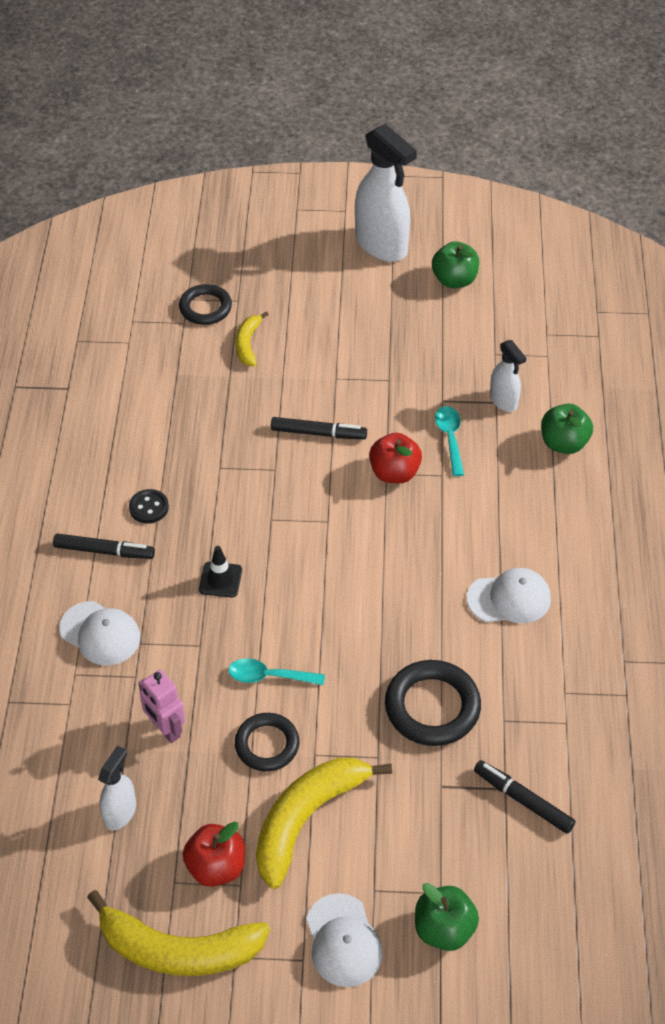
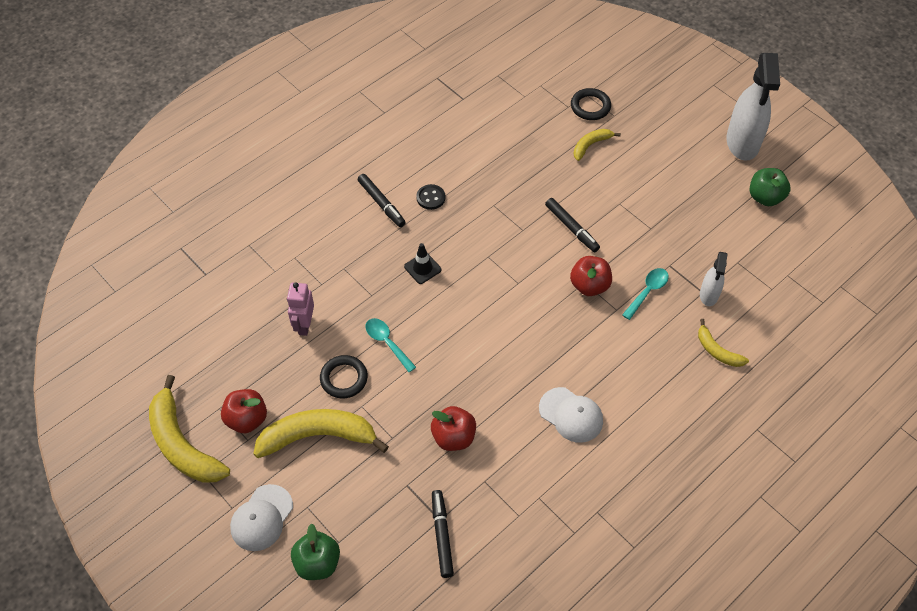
camera: 45 degrees right, 5 degrees up
white cap [59,601,140,666] -> none
white spray bottle [98,746,136,830] -> none
black ring [385,660,481,746] -> red apple [431,406,476,451]
green apple [541,404,593,454] -> yellow banana [698,319,749,367]

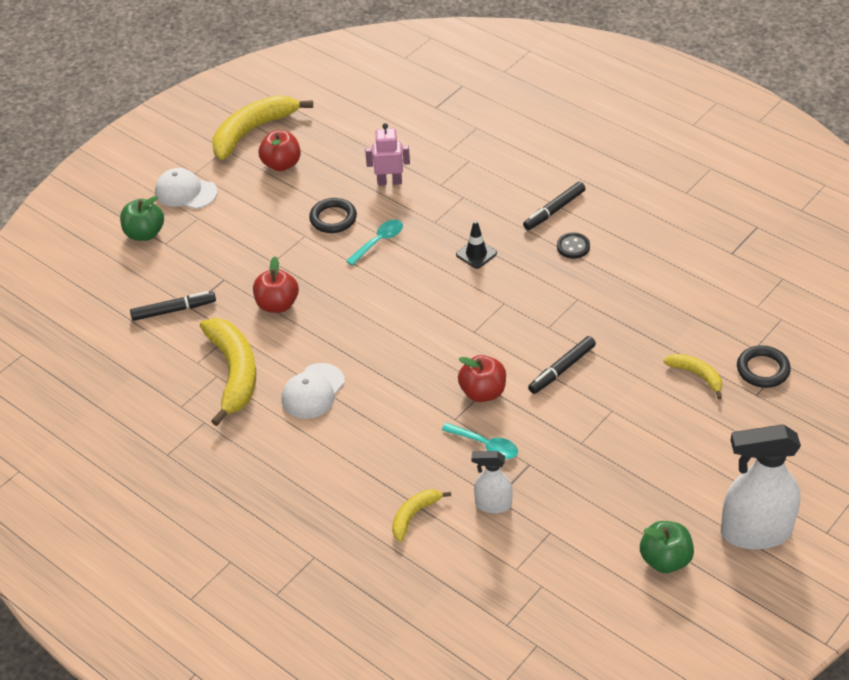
camera: 85 degrees right, 10 degrees down
yellow banana [253,409,389,458] -> yellow banana moved to [200,318,256,426]

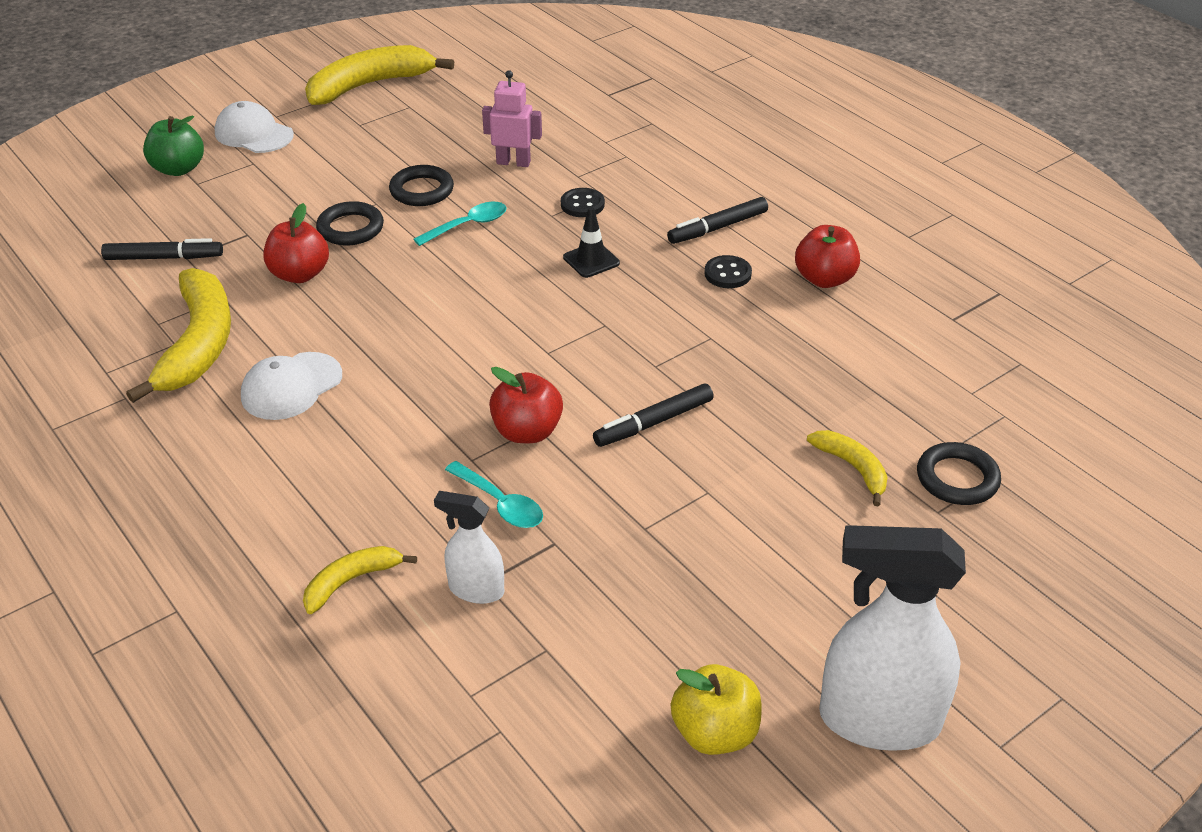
camera: 10 degrees right, 5 degrees down
red apple [259,130,301,171] -> red apple moved to [795,225,860,288]
green apple [640,521,694,573] -> yellow apple [671,664,762,755]
none -> black ring [316,201,384,245]
none -> black button [561,188,605,217]

